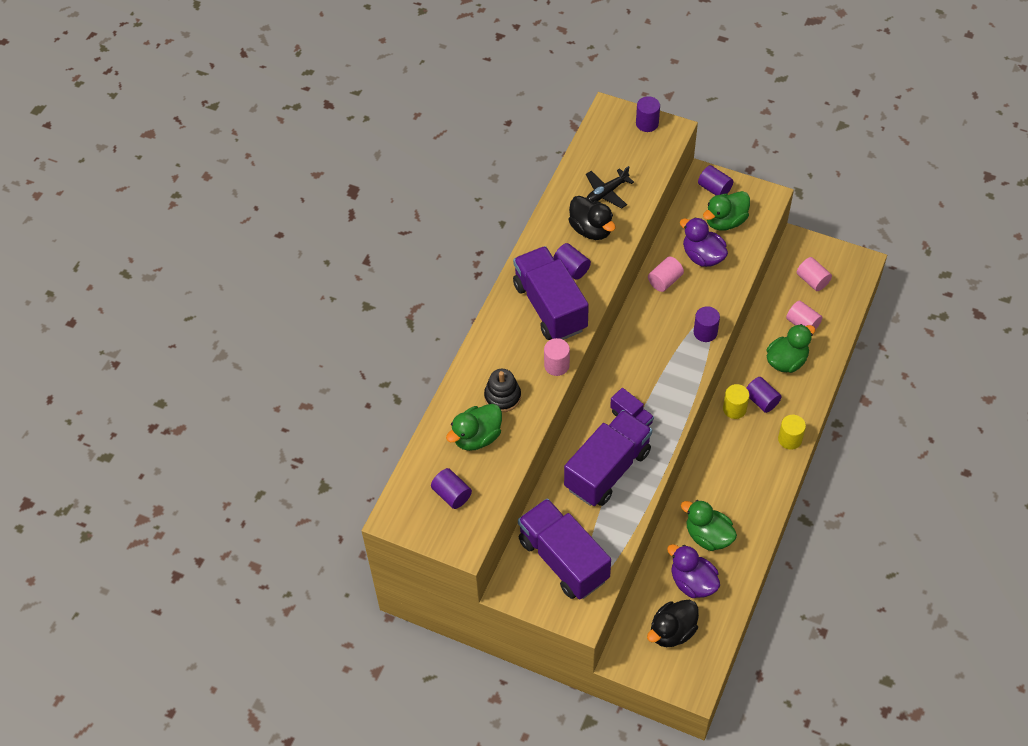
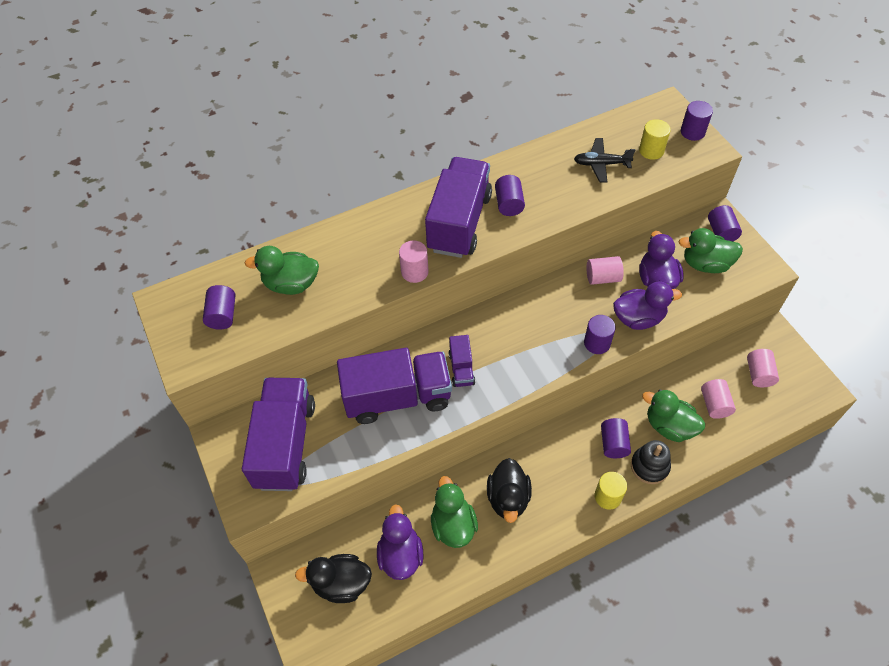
camera: 40 degrees right, 0 degrees up
black stacking toy [484,369,521,412] -> black stacking toy moved to [631,440,671,484]
black duck [569,196,615,240] -> black duck moved to [487,458,532,523]
yellow cylinder [723,384,749,419] -> yellow cylinder moved to [639,119,671,160]
green duck [766,324,815,373] -> green duck turned 150 degrees counterclockwise [642,389,705,442]
none -> purple duck [613,282,682,330]

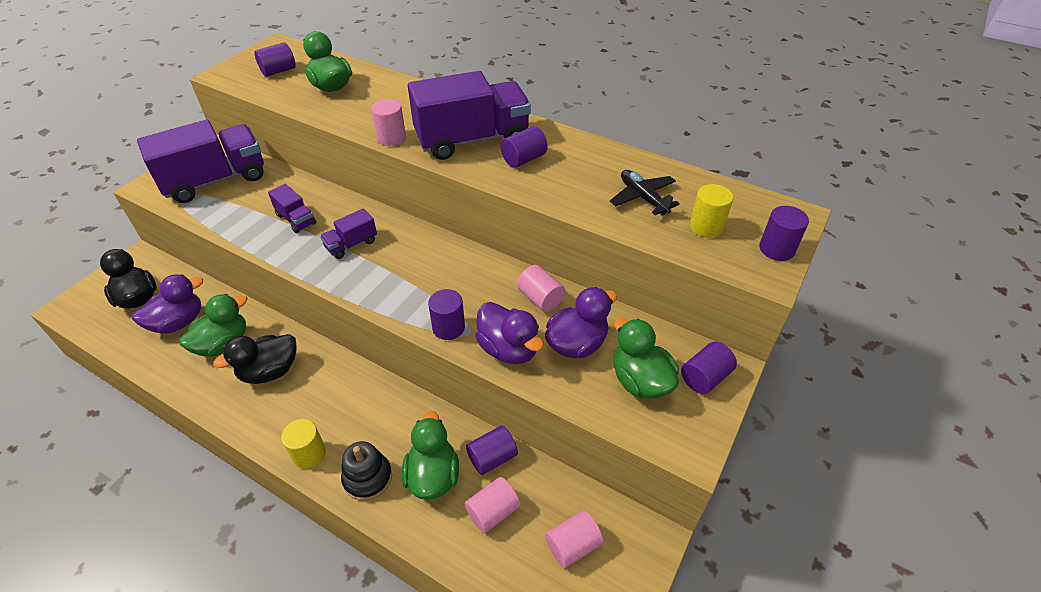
camera: 55 degrees right, 10 degrees down
purple truck [337,348,452,424] -> purple truck [268,184,316,233], size x0.46
purple cylinder [601,418,631,458] -> purple cylinder moved to [466,425,518,475]

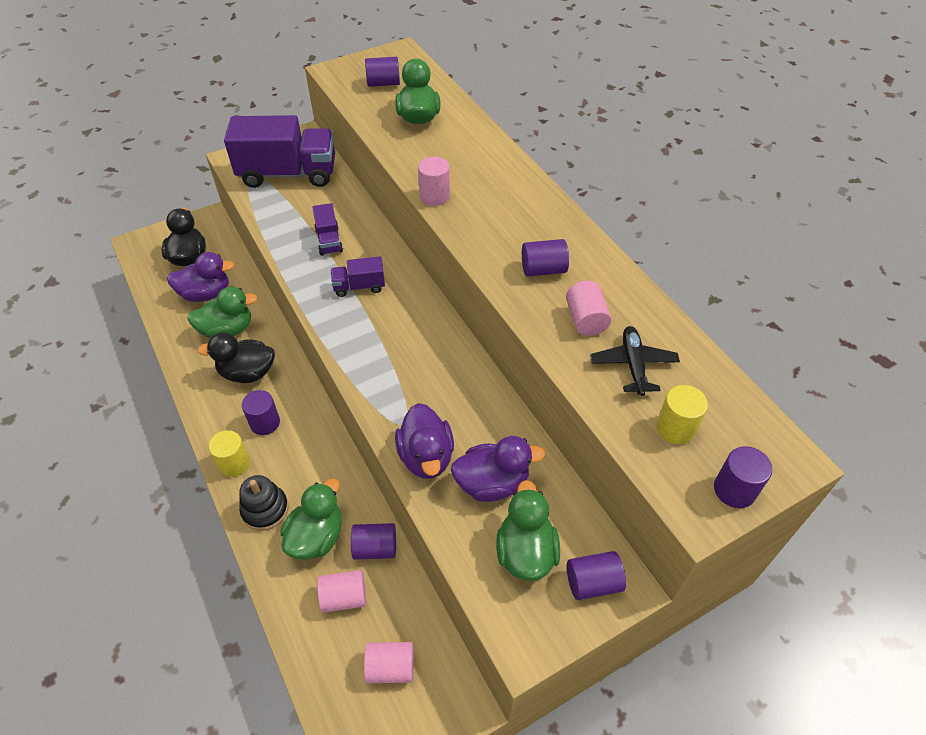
camera: 30 degrees right, 5 degrees up
purple truck [408,71,531,160] -> none
purple cylinder [428,289,465,340] -> purple cylinder moved to [242,390,280,435]
pink cylinder [517,265,566,312] -> pink cylinder moved to [566,281,612,336]

